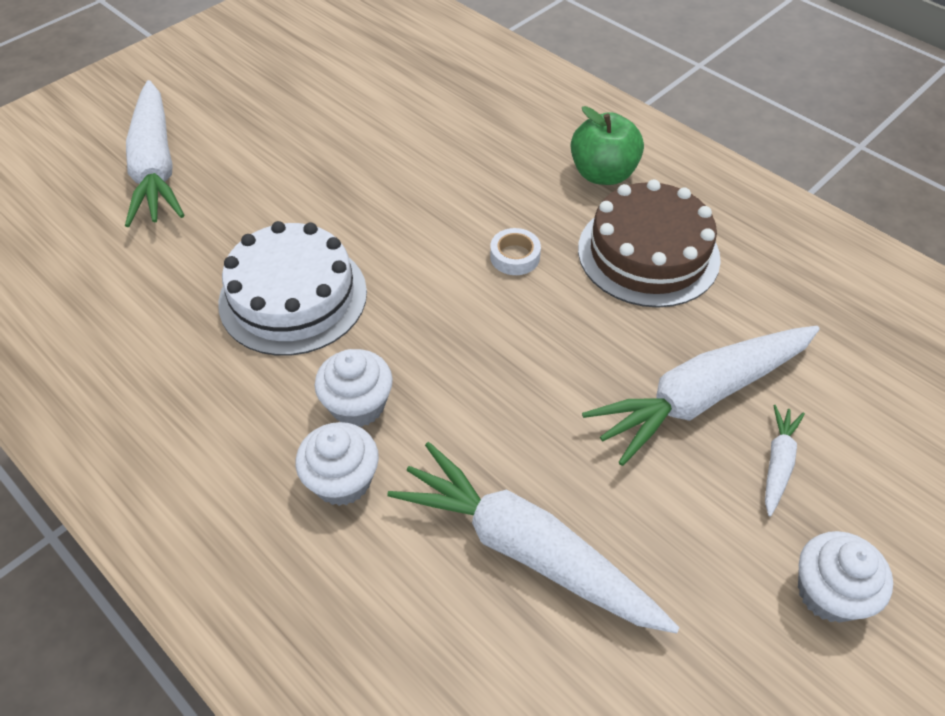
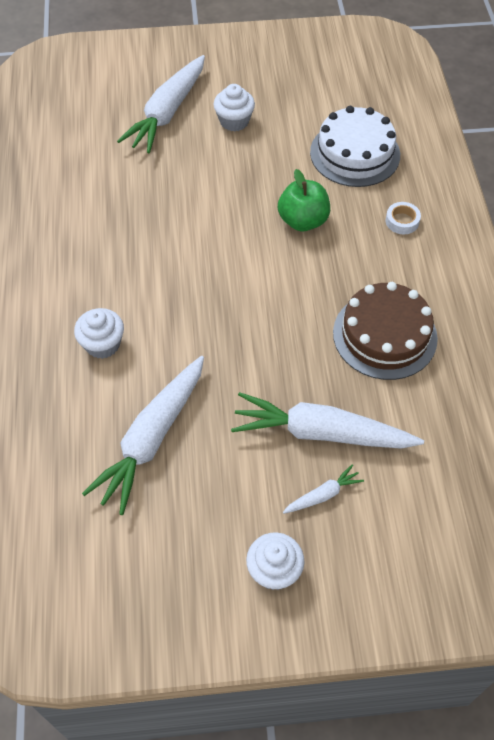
camera: 40 degrees right, 5 degrees up
white cake [218,221,367,356] -> white cake moved to [310,106,400,187]
white cupcake [315,349,393,427] -> white cupcake moved to [214,84,255,131]
white carrot [387,442,680,634] -> white carrot turned 135 degrees counterclockwise [82,356,204,515]
white tape [490,228,541,275] -> white tape moved to [386,202,421,234]
green apple [571,106,644,185] -> green apple moved to [278,169,330,231]

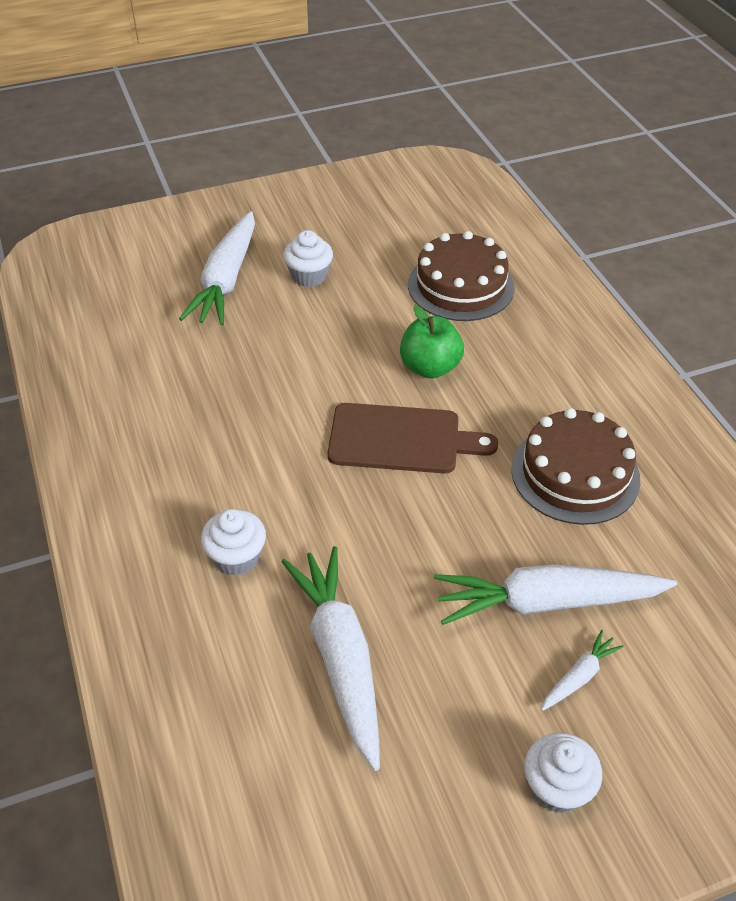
camera: 15 degrees left, 10 degrees down
white carrot [82,356,204,515] -> white carrot turned 150 degrees clockwise [282,546,380,771]
white cake [310,106,400,187] -> brown cake [408,231,515,321]
white tape [386,202,421,234] -> none
none -> brown cutting board [328,403,498,473]

